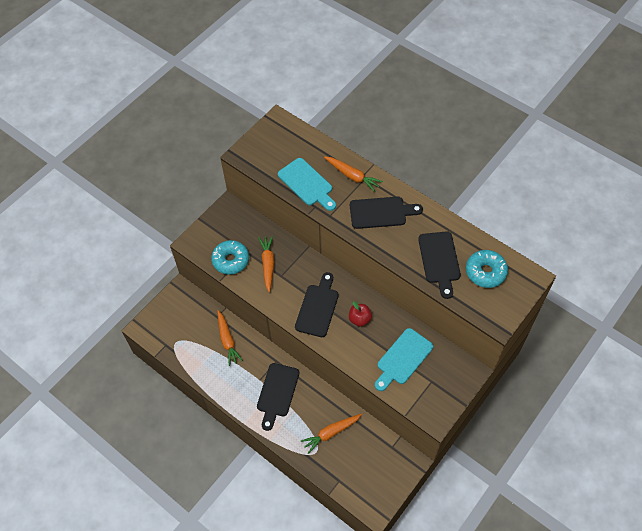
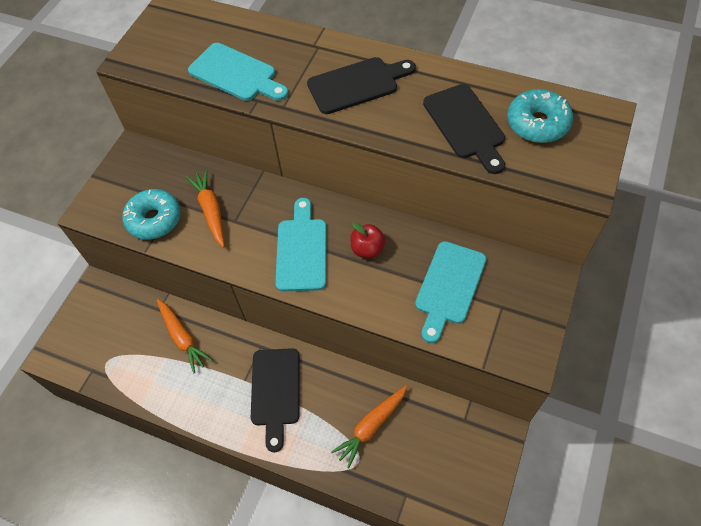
camera: 15 degrees left, 0 degrees up
black cutting board [295,272,339,337] -> turquoise cutting board [275,198,327,291]
orange carrot [324,156,383,192] -> none

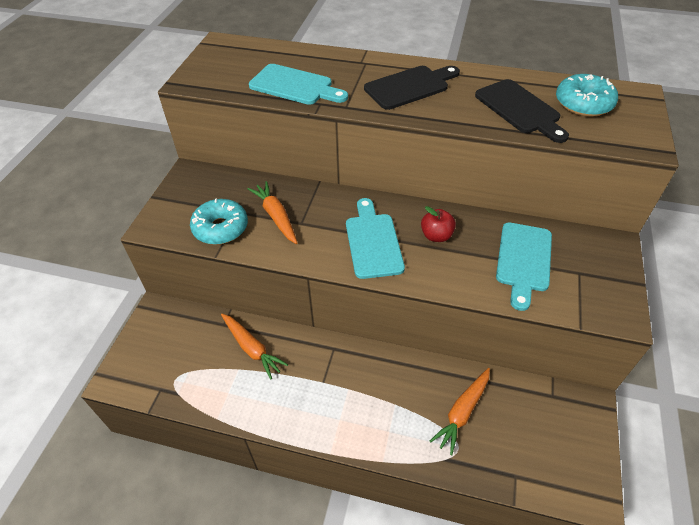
camera: 10 degrees left, 10 degrees down
black cutting board [251,348,300,452] -> none

